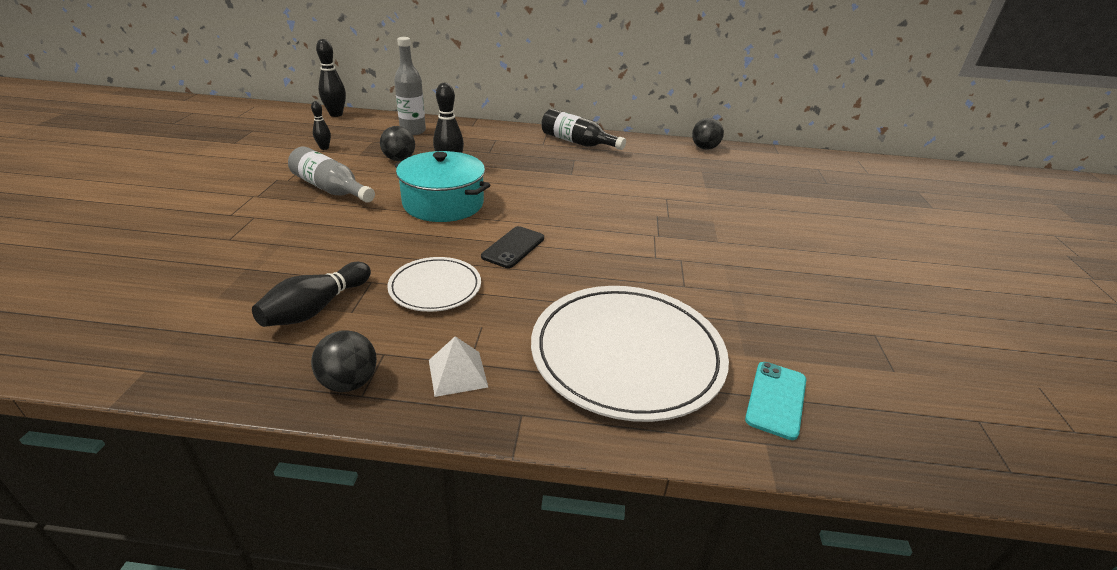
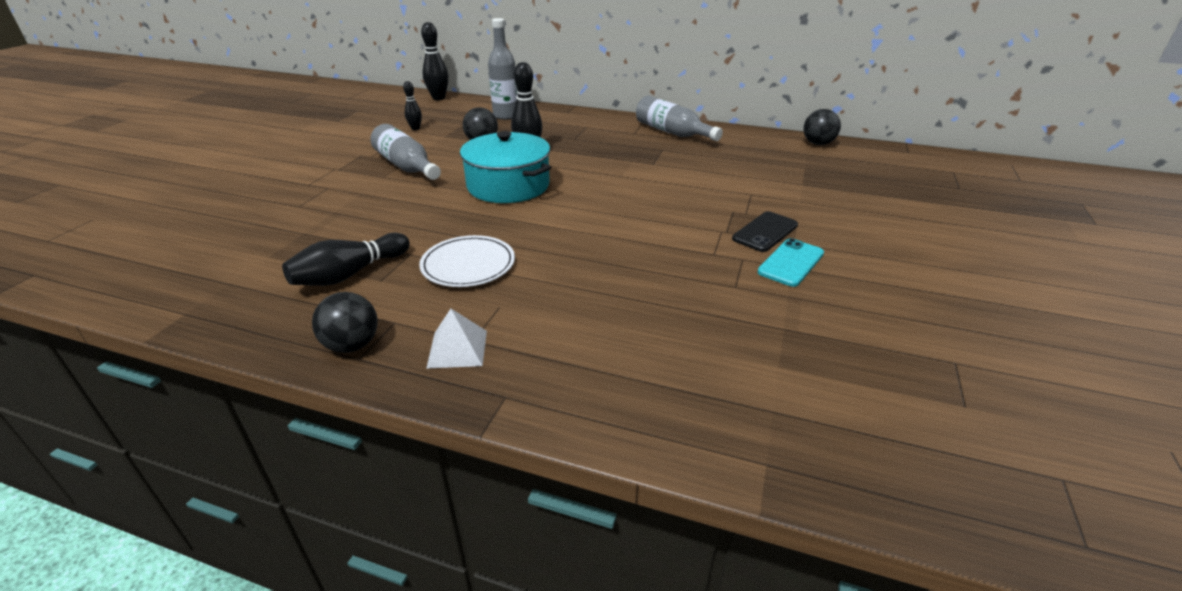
camera: 15 degrees right, 0 degrees up
black phone [481,226,544,268] -> black phone moved to [732,211,798,252]
white plate [531,286,729,422] -> none
black bottle [541,109,626,150] -> grey bottle [636,96,723,141]
turquoise phone [745,362,806,440] -> turquoise phone moved to [758,238,824,287]

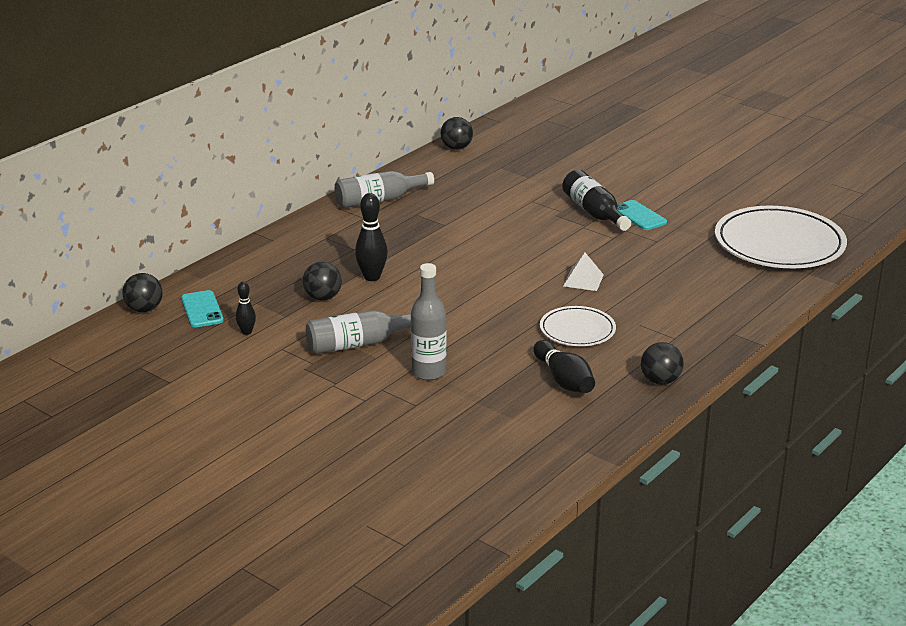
camera: 70 degrees left, 5 degrees down
black bowling pin [421,22,448,100] -> black ball [122,273,163,312]
white pyramid [426,309,487,369] -> white pyramid moved to [563,252,604,291]
turquoise pot [460,131,551,203] -> none
grey bottle [488,18,518,120] -> grey bottle moved to [411,263,447,380]
black phone [732,211,798,252] -> black bottle [562,170,631,231]
none -> turquoise phone [181,290,224,327]
none -> white plate [715,206,847,268]

